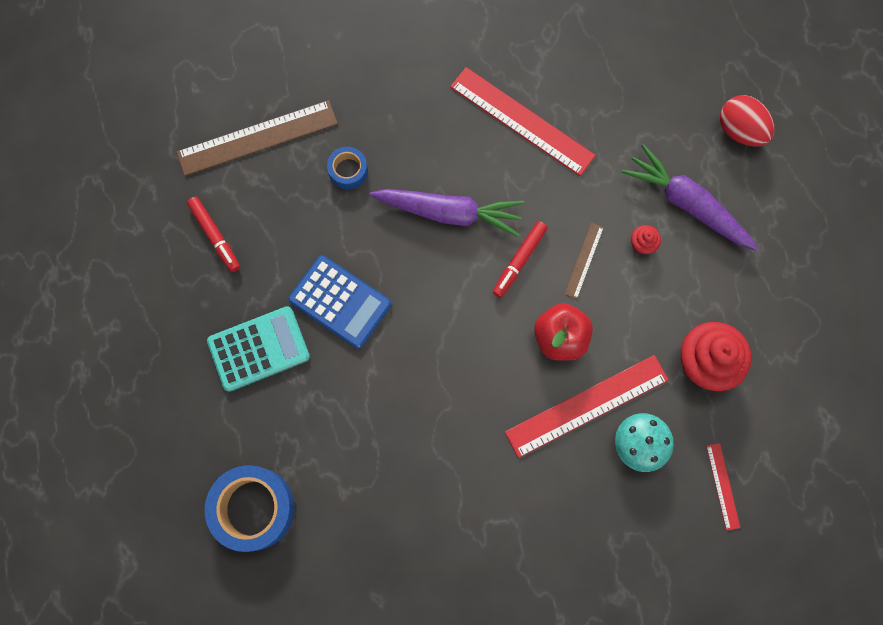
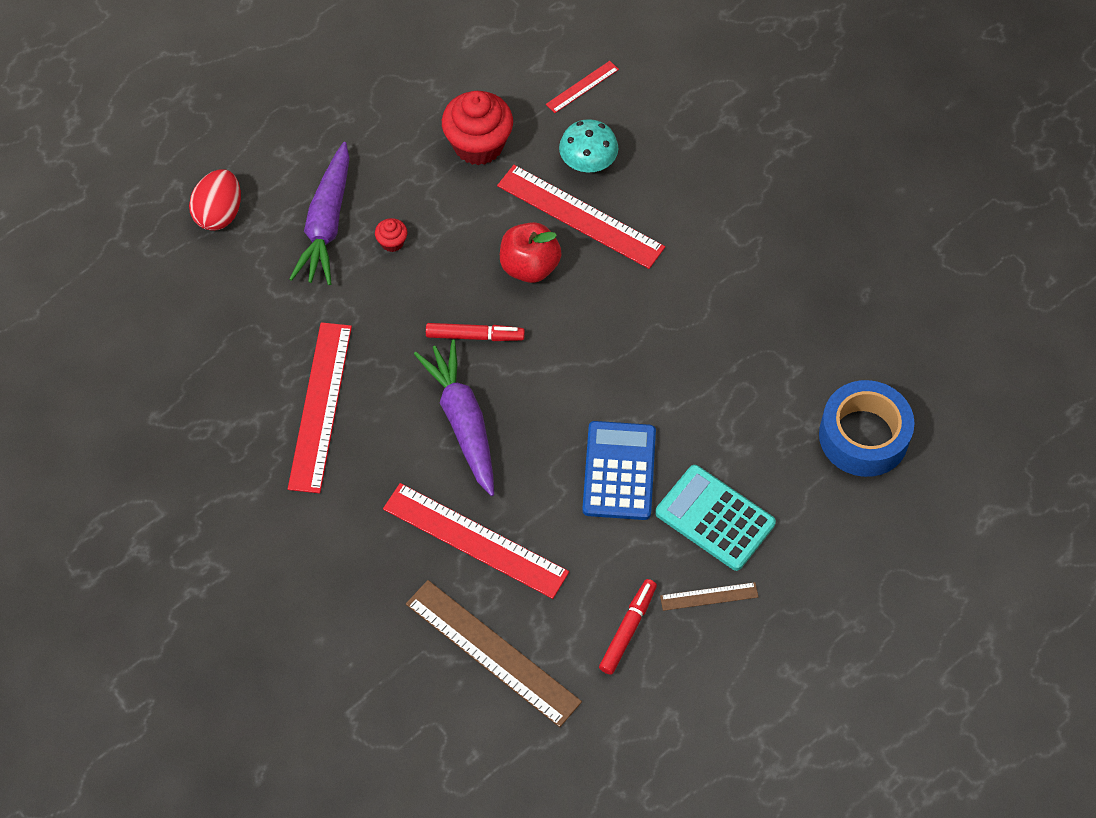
camera: 120 degrees left, 15 degrees down
blue tape [327,147,368,190] -> red ruler [383,483,569,599]
brown ruler [564,223,604,299] -> brown ruler moved to [660,582,758,611]

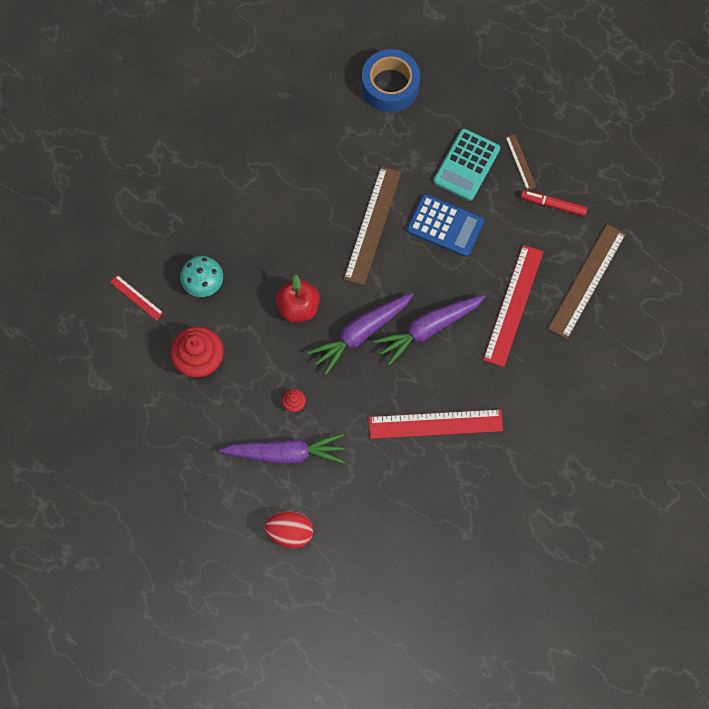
camera: 100 degrees left, 10 degrees up
red marker [426,323,525,341] -> purple carrot [307,293,414,375]
red ruler [497,165,665,269] -> none
blue calculator [583,421,656,520] -> blue calculator turned 150 degrees counterclockwise [407,194,484,257]
none -> brown ruler [344,166,401,285]

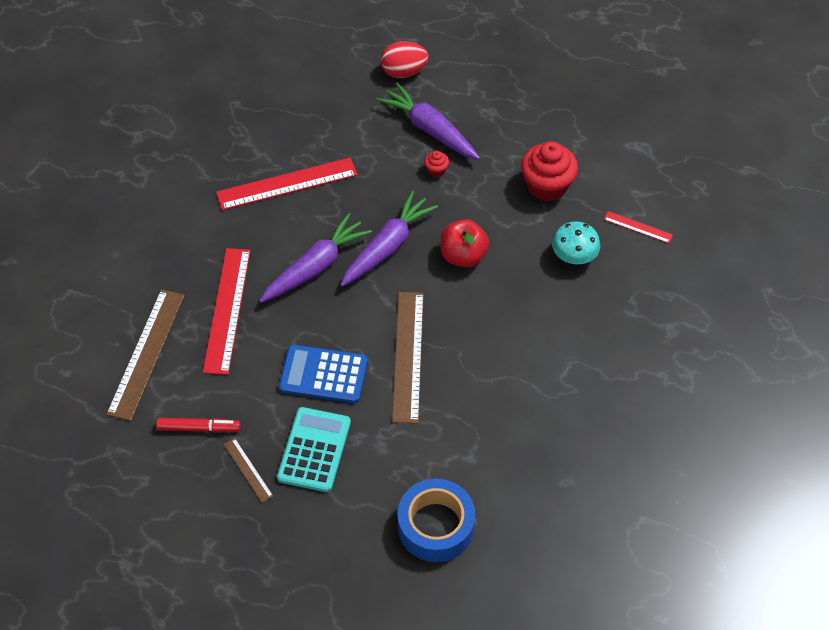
camera: 165 degrees right, 15 degrees down
purple carrot [219,433,345,464] -> purple carrot turned 60 degrees clockwise [376,83,480,160]

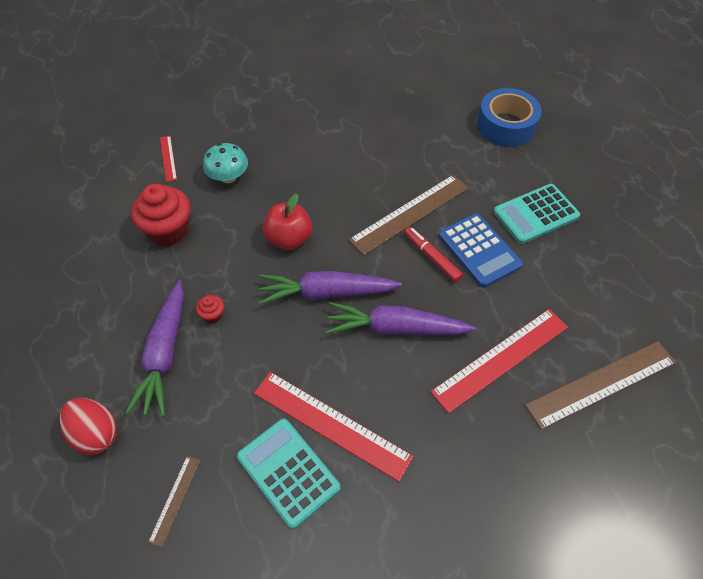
camera: 130 degrees left, 0 degrees up
red marker [156,418,240,432] -> red marker moved to [404,227,463,283]
brown ruler [224,438,273,503] -> brown ruler moved to [148,456,200,548]
none -> turquoise calculator [237,418,340,529]

